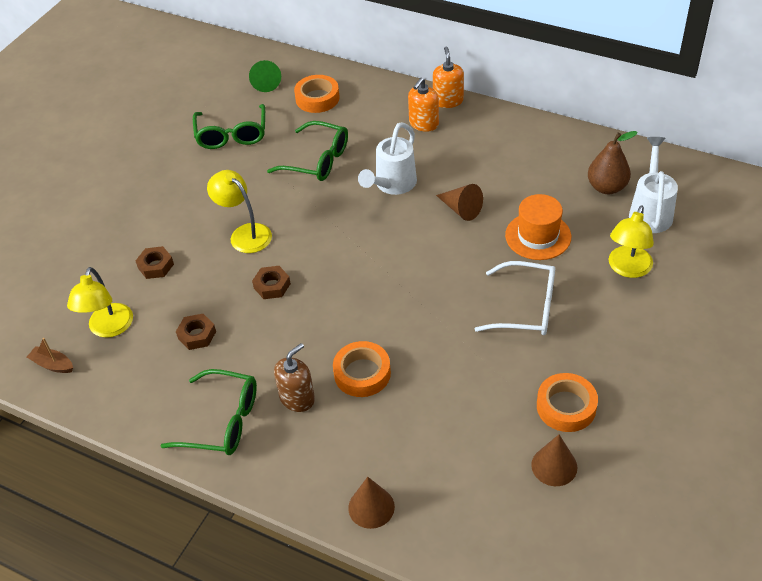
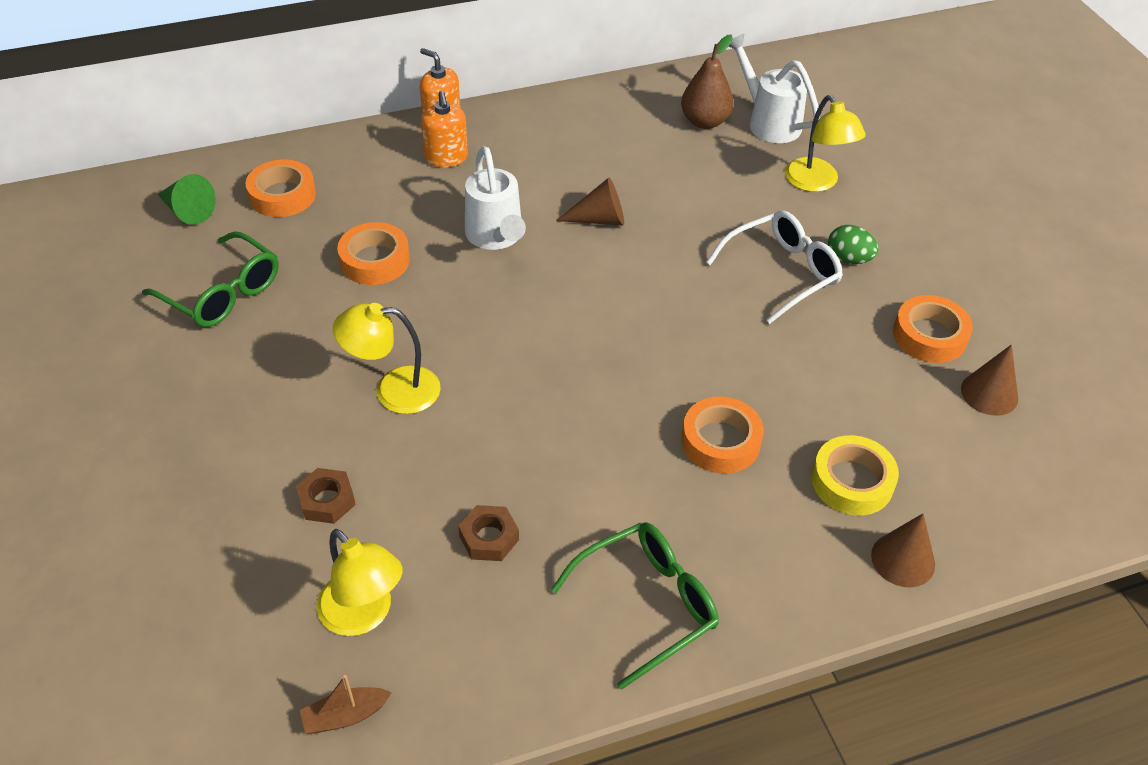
camera: 50 degrees left, 0 degrees up
brown nut [252,266,291,299] -> none
green glasses [267,121,348,181] -> orange tape [337,222,410,285]
brown soap dispenser [274,343,315,412] -> none
orange hat [505,194,571,260] -> none
none -> yellow tape [812,435,899,516]
none -> green egg [828,225,879,264]

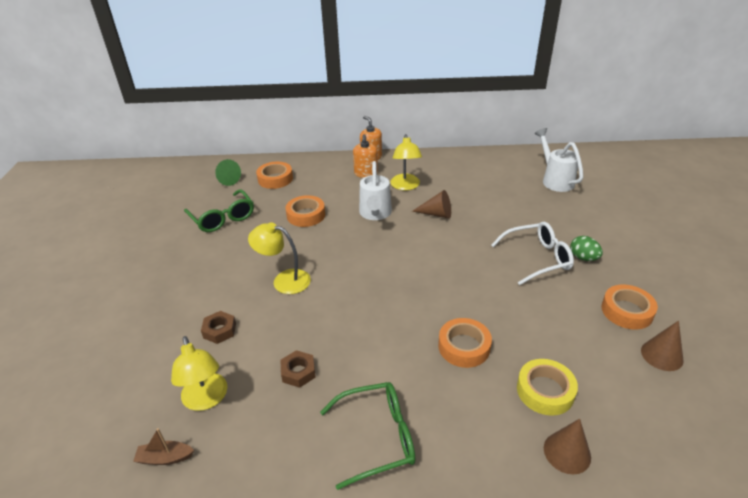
camera: 20 degrees right, 10 degrees down
brown pear [681,34,734,129] -> none
yellow lamp [785,95,866,192] -> yellow lamp moved to [390,134,422,190]

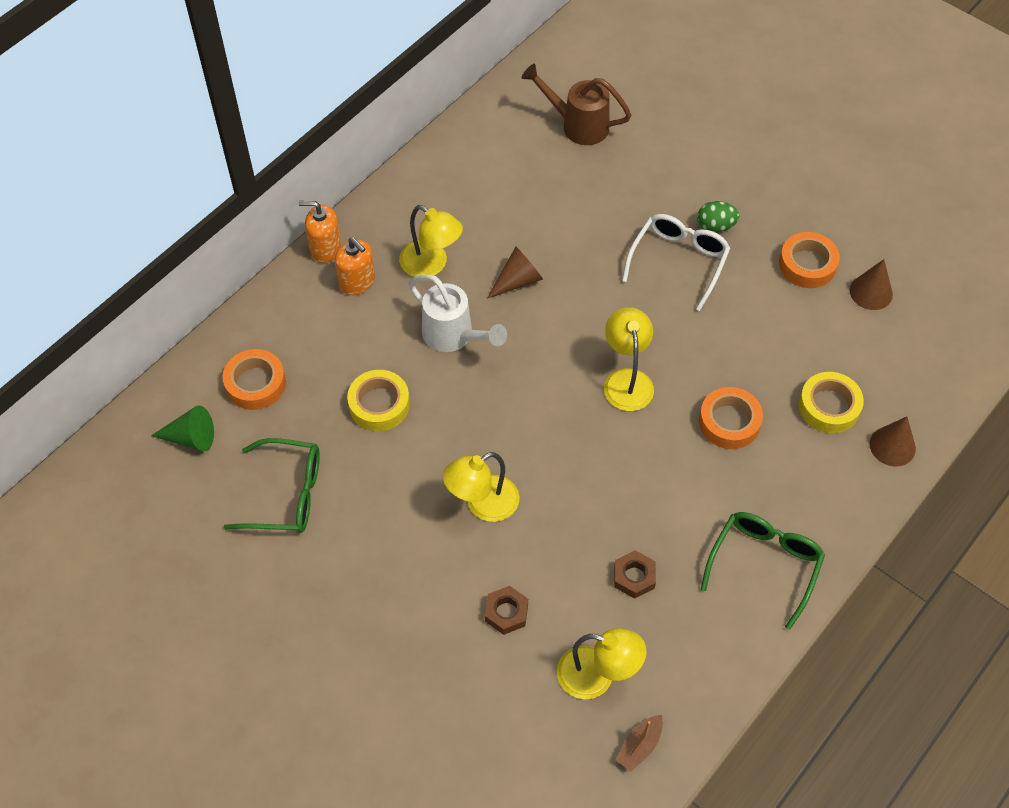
camera: 50 degrees left, 20 degrees up
orange tape [286,195,325,227] -> yellow tape [347,370,410,431]
white watering can [535,128,583,192] -> brown watering can [522,63,631,145]
none -> yellow lamp [604,307,654,411]

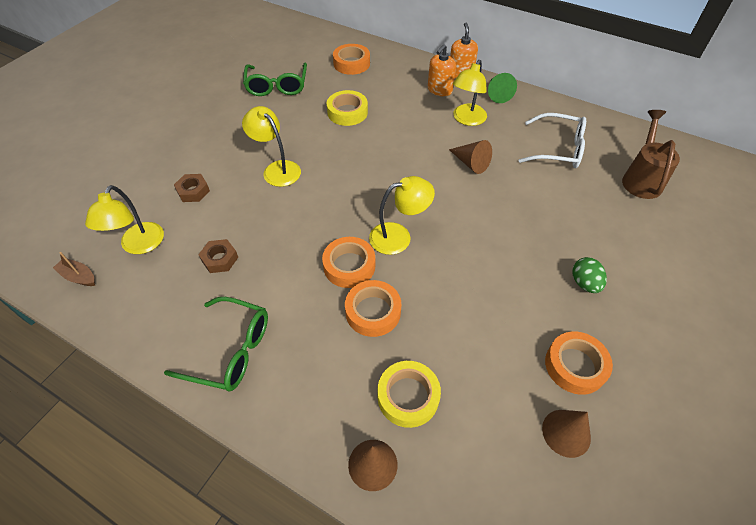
camera: 80 degrees right, 5 degrees down
green cone [151,405,214,451] -> green cone moved to [488,73,517,103]
white watering can [409,274,507,352] -> none
white glasses [622,214,731,311] -> white glasses moved to [518,113,586,168]
none -> orange tape [322,237,375,288]

